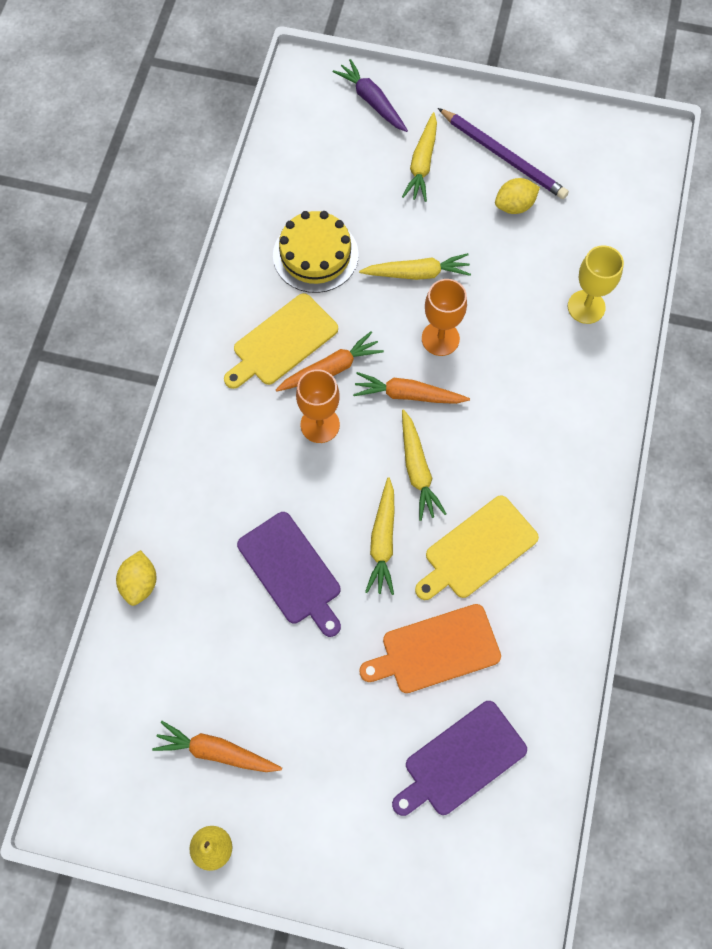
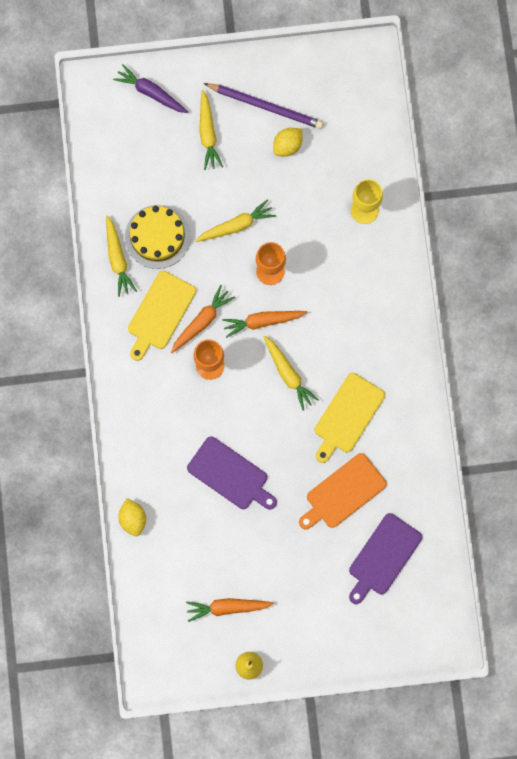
camera: 20 degrees left, 10 degrees up
yellow carrot [365,477,395,595] -> yellow carrot moved to [106,215,137,297]

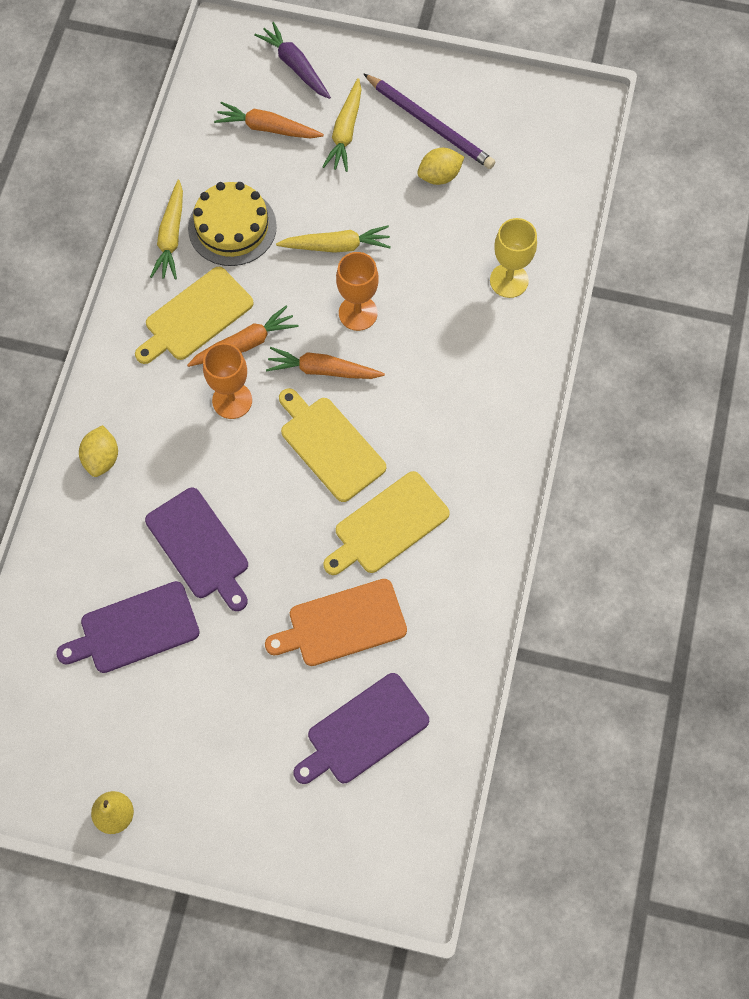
camera: 20 degrees right, 10 degrees down
yellow lemon [118,498,146,536] -> yellow lemon moved to [79,425,118,477]
orange carrot [186,598,274,622] -> orange carrot moved to [214,102,324,139]
yellow carrot [263,335,319,411] -> yellow cutting board [279,388,386,502]
none -> purple cutting board [56,581,200,673]

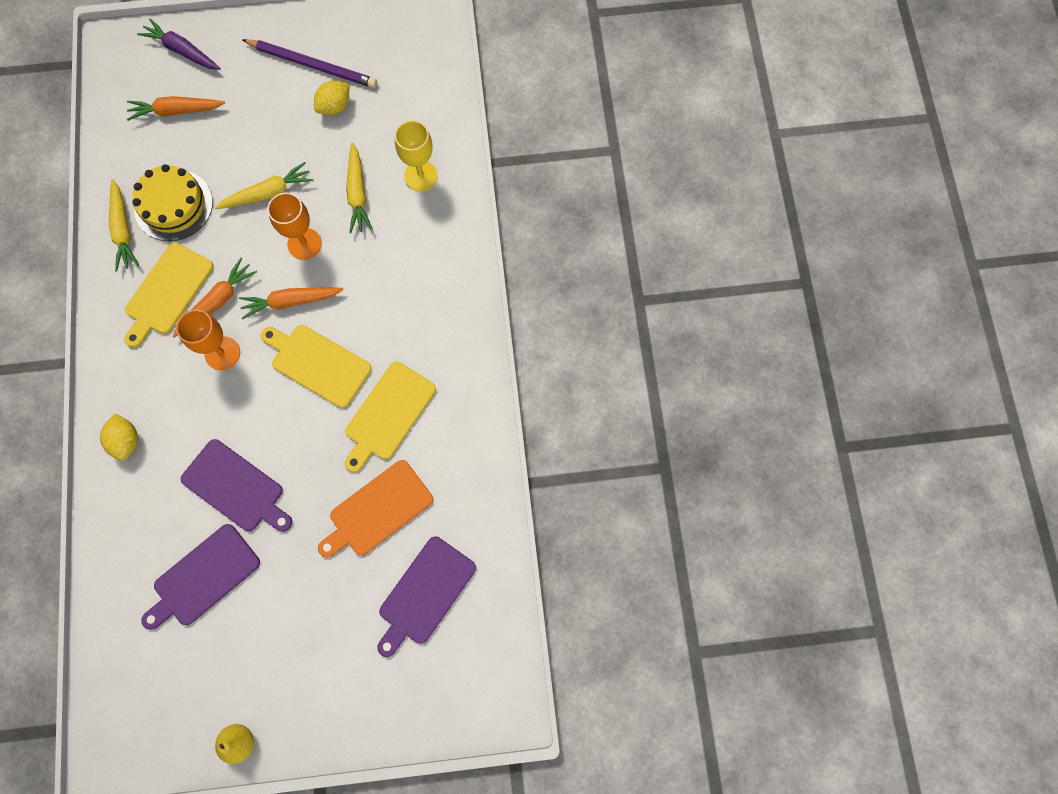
camera: 20 degrees left, 5 degrees up
yellow carrot [322,78,362,172] -> yellow carrot moved to [346,142,373,233]

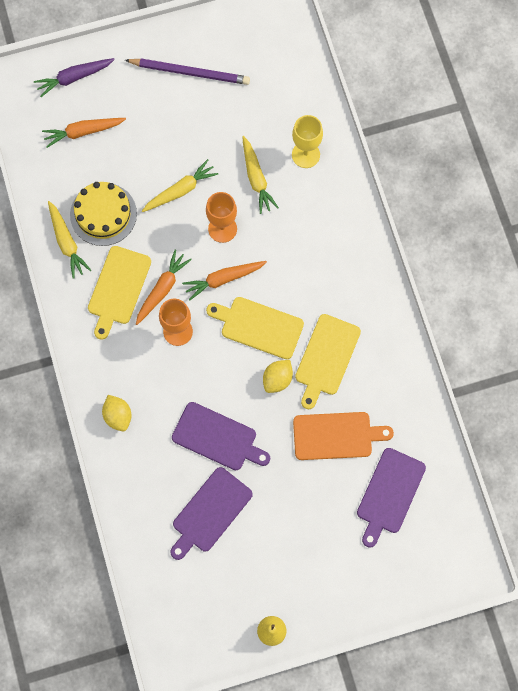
camera: 10 degrees left, 0 degrees up
purple carrot [137,19,221,70] -> purple carrot turned 45 degrees counterclockwise [34,58,115,97]
yellow lemon [314,81,349,115] -> yellow lemon moved to [263,360,293,393]
orange cutting board [318,460,433,558] -> orange cutting board turned 135 degrees counterclockwise [293,412,394,460]

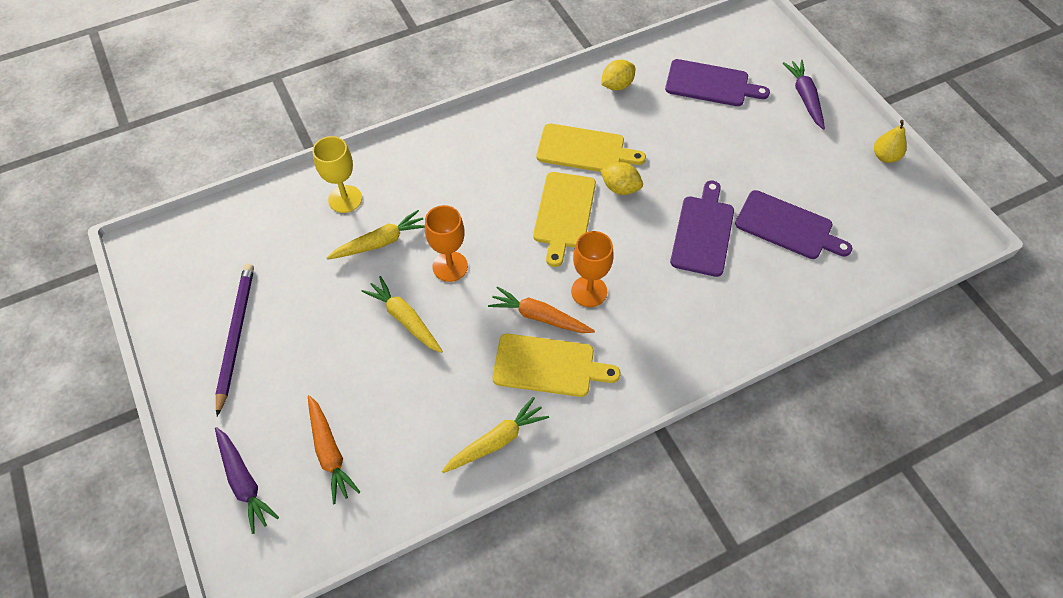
camera: 100 degrees left, 15 degrees down
yellow cake [70,182,137,246] -> none
yellow lemon [102,395,132,431] -> yellow lemon moved to [601,60,635,91]
orange carrot [182,261,267,301] -> none
orange cutting board [293,412,394,460] -> none
none -> purple carrot [783,60,825,130]

